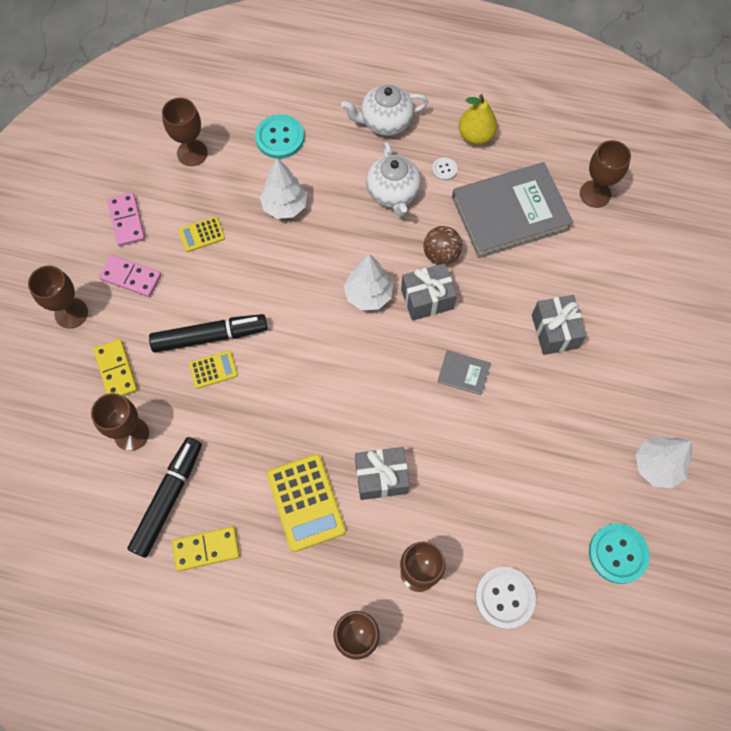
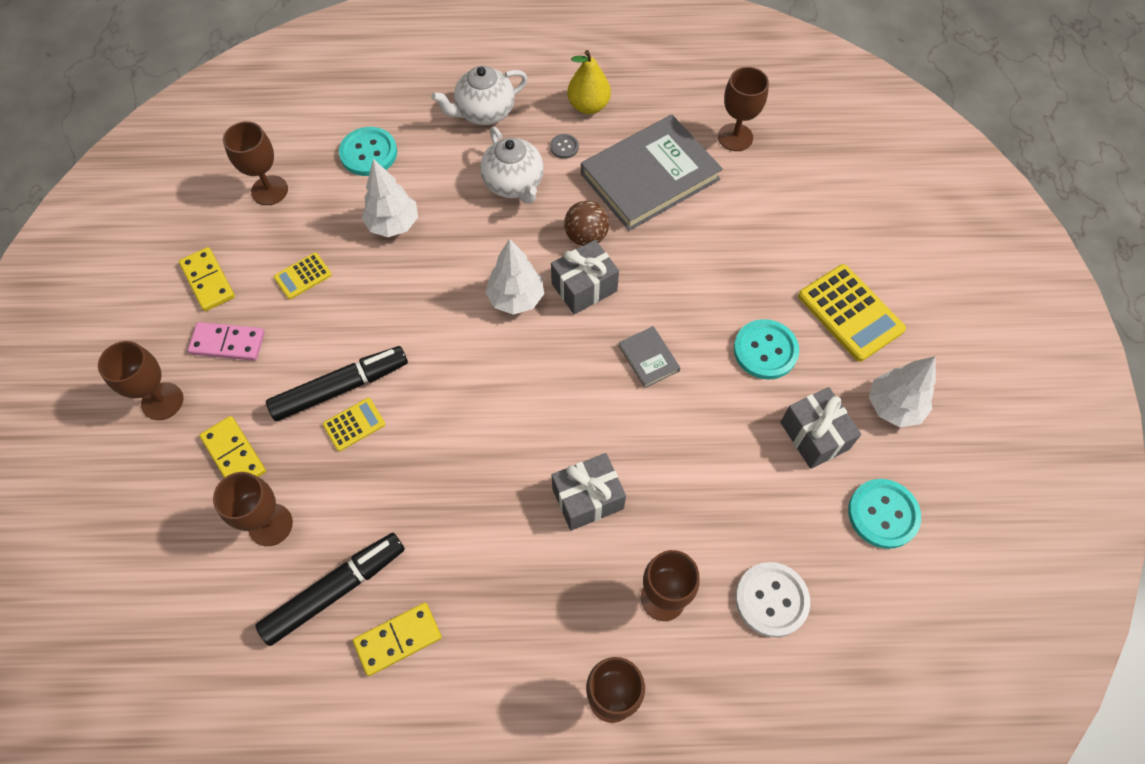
camera: 15 degrees left, 5 degrees down
pink domino [107,192,145,246] -> yellow domino [179,247,235,311]
black marker [128,437,202,558] -> black marker turned 45 degrees clockwise [256,533,405,646]
yellow calculator [267,454,346,552] -> yellow calculator moved to [798,264,906,361]
white button [432,157,457,180] -> grey button [550,134,579,159]
grey book [437,350,490,395] -> grey book turned 60 degrees clockwise [619,326,680,388]
grey gift [532,295,587,355] -> grey gift moved to [780,387,861,469]
none -> turquoise button [734,319,799,380]

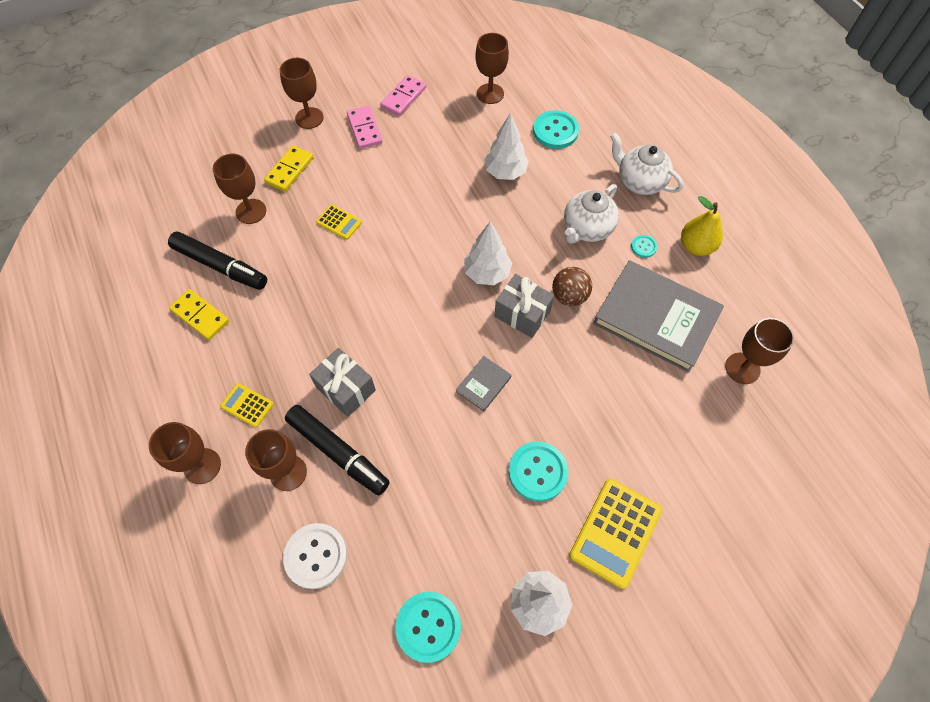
camera: 65 degrees right, 0 degrees up
yellow domino [179,247,235,311] -> pink domino [380,75,426,116]
black marker [266,346,408,421] -> black marker moved to [285,405,390,495]
yellow calculator [274,252,332,299] -> yellow calculator moved to [220,383,274,428]
grey button [550,134,579,159] -> turquoise button [631,235,657,258]
grey gift [780,387,861,469] -> none

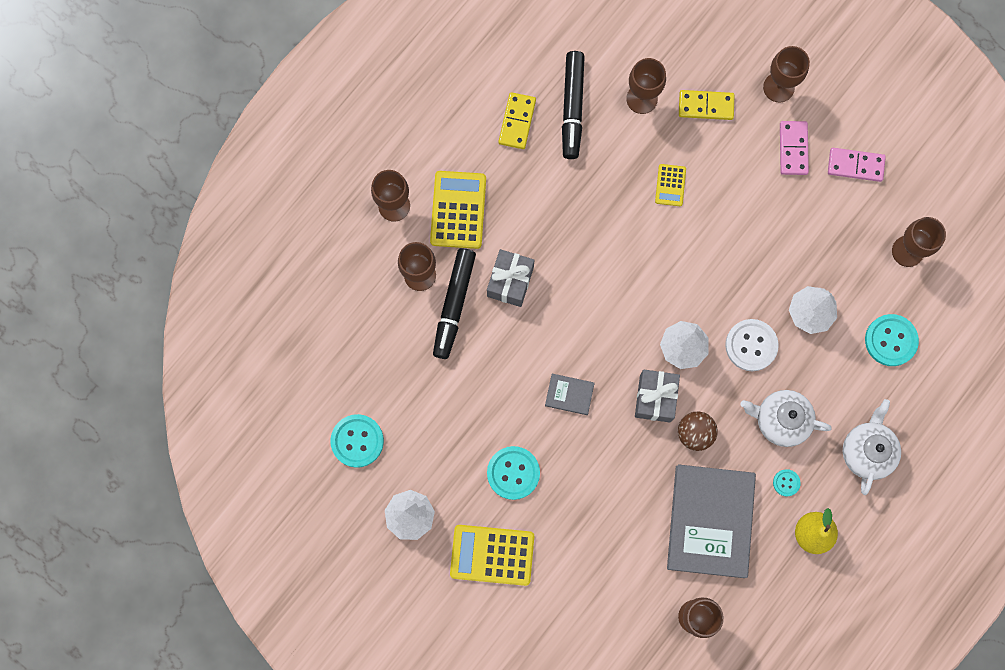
camera: 65 degrees right, 15 degrees up
yellow calculator [220,383,274,428] -> yellow calculator [430,171,486,249], size x1.87
white button [283,523,347,589] -> white button moved to [725,319,779,371]
pink domino [347,106,383,149] -> pink domino turned 45 degrees counterclockwise [780,121,809,175]

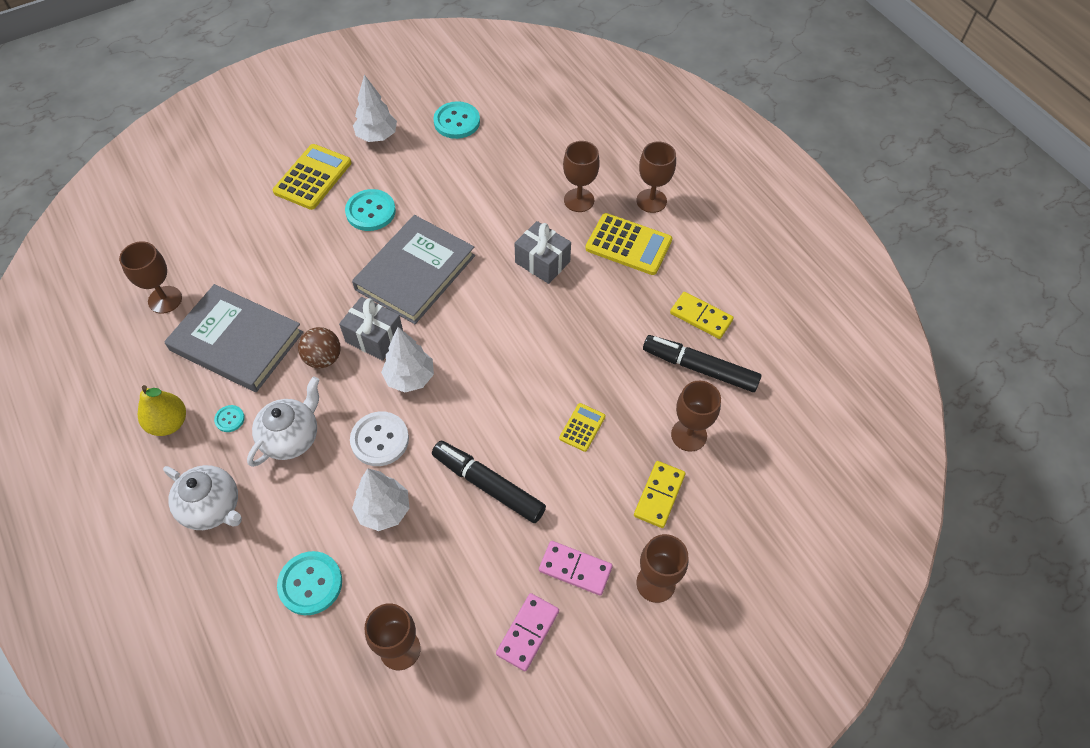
camera: 110 degrees right, 20 degrees down
black marker [433,248,476,359] -> black marker moved to [432,441,546,523]
grey book [545,374,595,415] -> grey book [352,215,475,324], size x2.34
yellow calculator [655,164,686,206] -> yellow calculator turned 90 degrees clockwise [559,403,605,452]

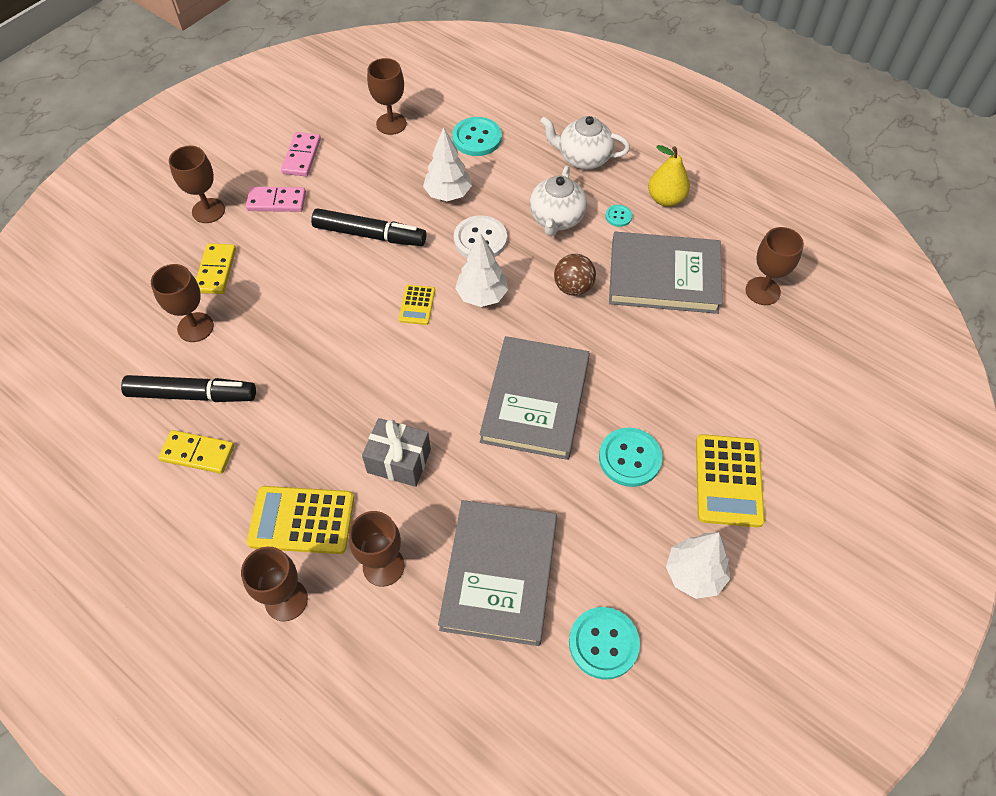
camera: 160 degrees right, 0 degrees up
grey gift [339,297,403,361] -> none
yellow calculator [559,403,605,452] -> yellow calculator moved to [399,285,435,325]
none -> grey book [438,500,557,646]

